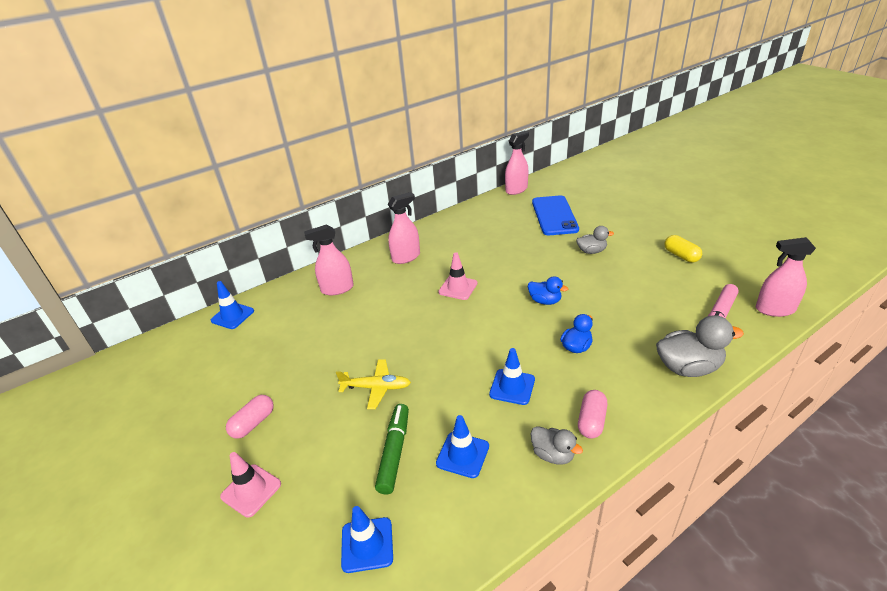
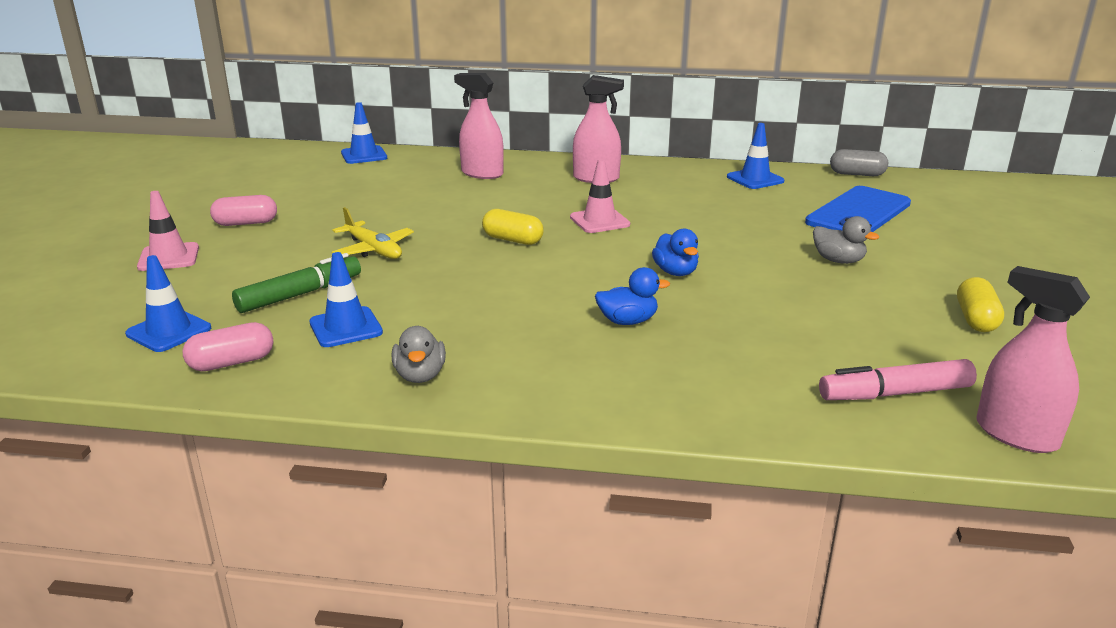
camera: 40 degrees right, 10 degrees down
blue traffic cone [489,348,535,405] -> blue traffic cone moved to [727,123,784,189]
pink spray bottle [505,131,529,195] -> grey capsule [830,149,888,176]
pink capsule [578,390,608,439] -> pink capsule moved to [182,322,273,371]
grey duck [656,315,744,377] -> none
none -> yellow capsule [482,209,544,245]

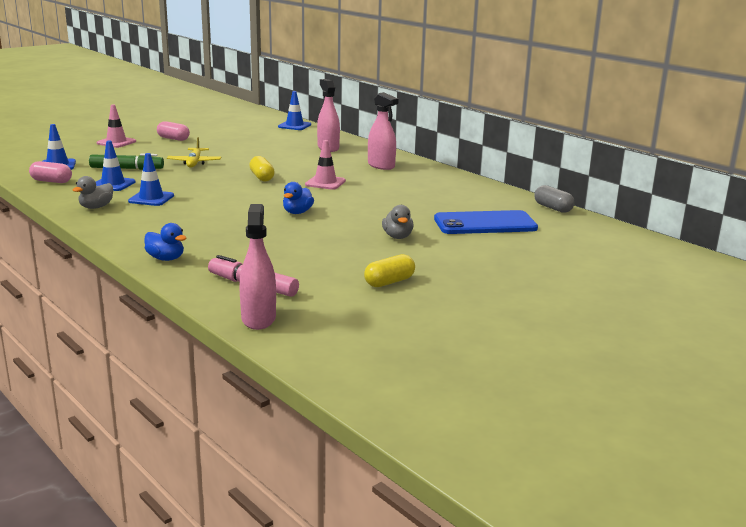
camera: 40 degrees right, 5 degrees down
blue duck [595,267,670,325] -> blue duck moved to [144,223,187,261]
blue traffic cone [727,123,784,189] -> blue traffic cone moved to [128,153,174,206]

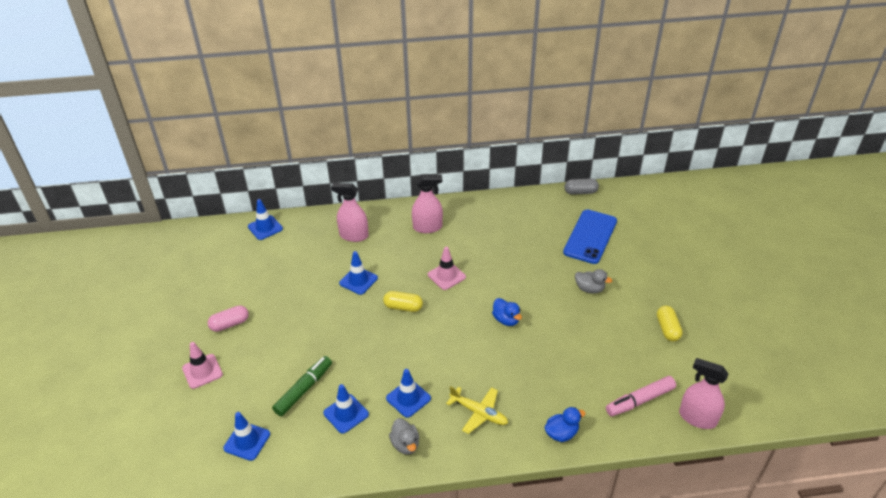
camera: 55 degrees left, 20 degrees up
pink capsule [29,161,72,183] -> none
yellow plane [167,137,221,168] -> yellow plane moved to [446,386,508,434]
none -> blue traffic cone [339,251,378,295]

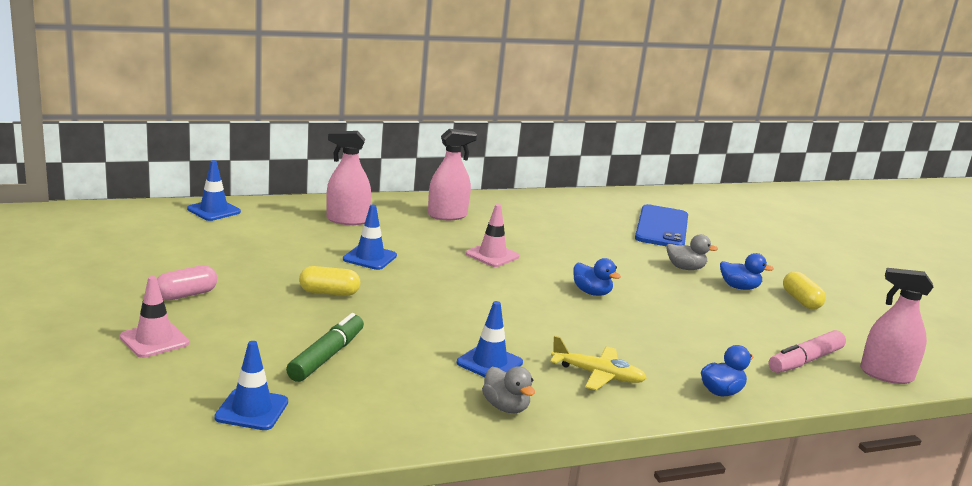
camera: 15 degrees left, 20 degrees down
blue traffic cone [323,384,369,434] -> none
yellow capsule [383,291,423,312] -> yellow capsule moved to [299,266,360,296]
grey capsule [564,178,599,195] -> none
none -> blue duck [720,253,774,290]

